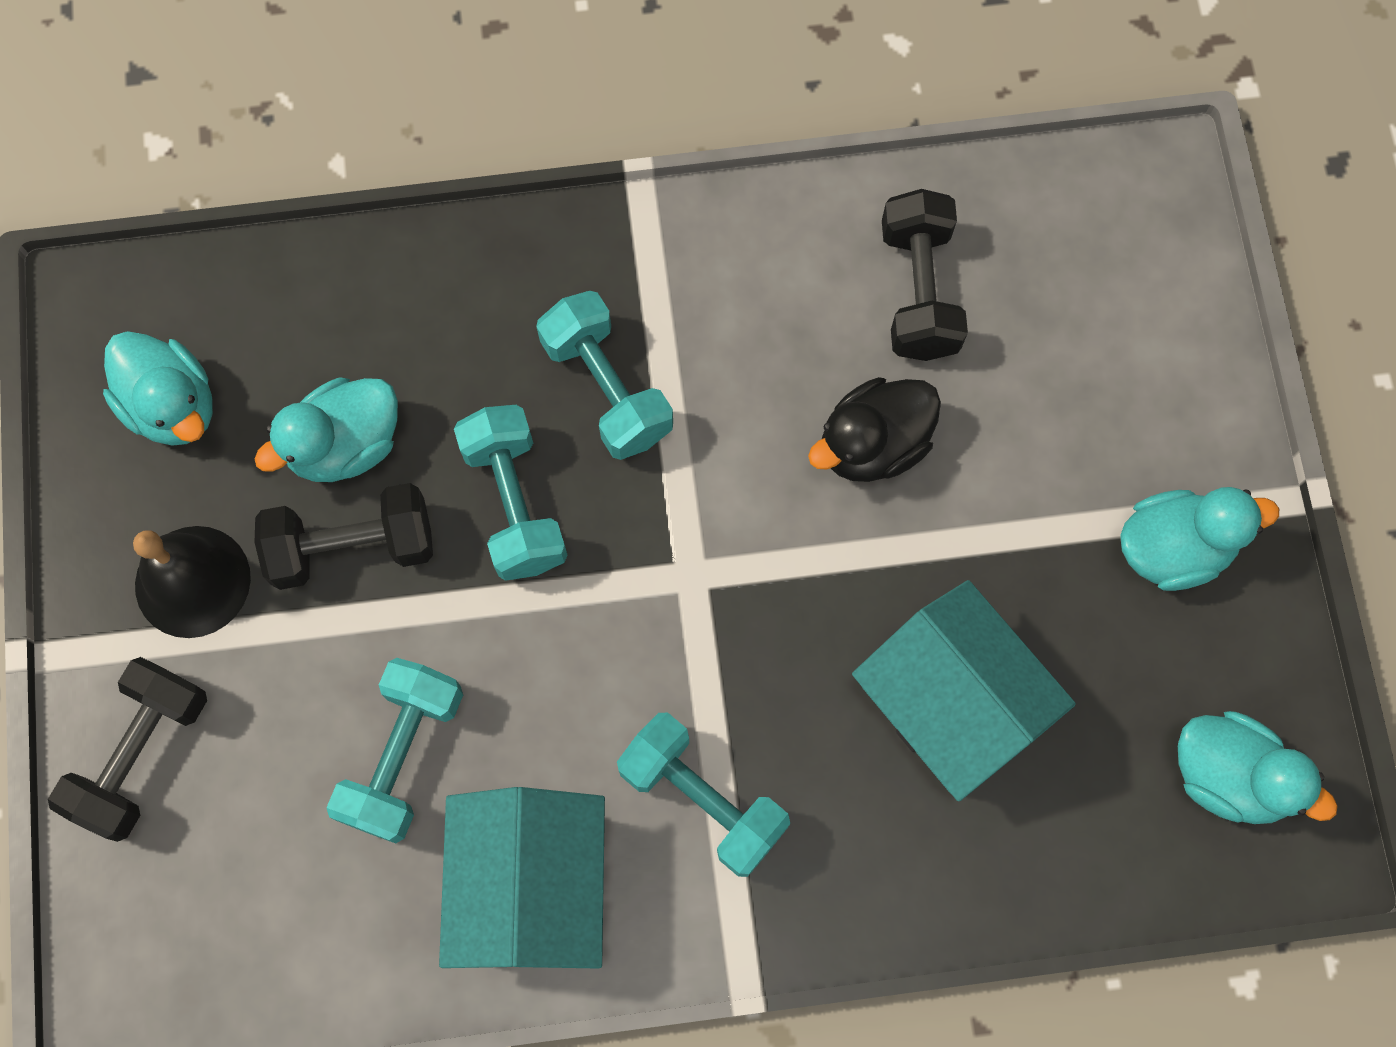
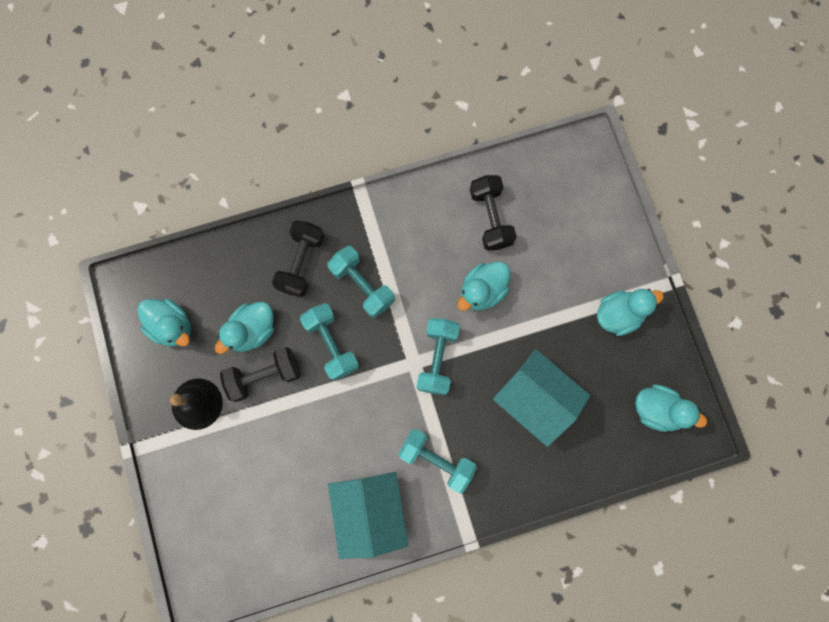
camera: 10 degrees left, 5 degrees up
black dumbbell [48,657,207,842] -> black dumbbell moved to [272,221,324,297]
turquoise dumbbell [326,658,463,843] -> turquoise dumbbell moved to [417,318,460,395]
black duck [808,377,941,482] -> turquoise duck [457,262,510,311]

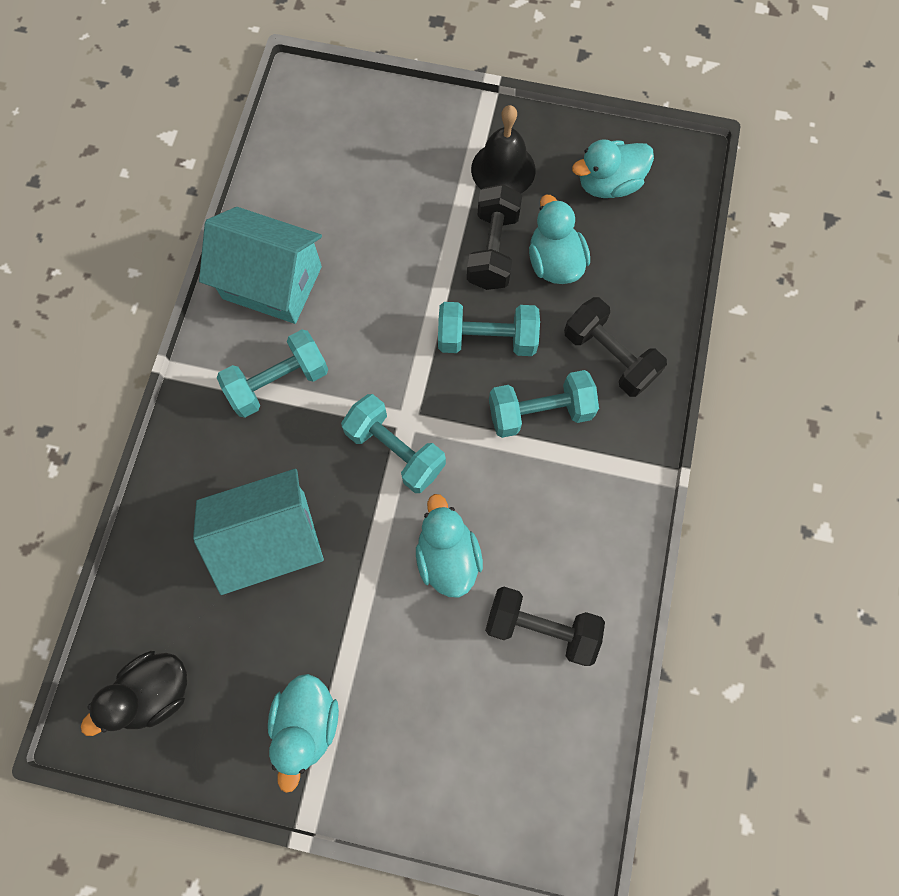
camera: 120 degrees right, 5 degrees down
turquoise duck [635,384,707,432] -> black duck [81,651,187,736]

